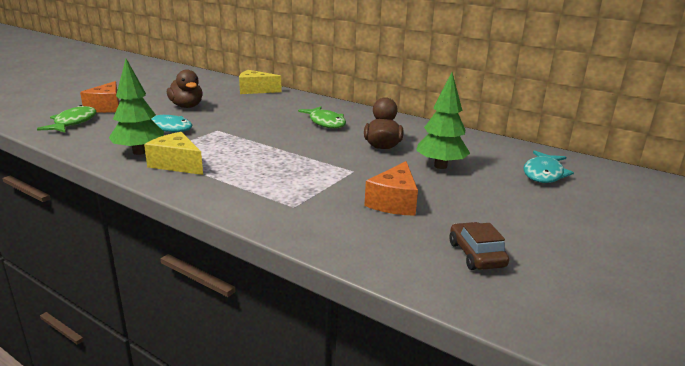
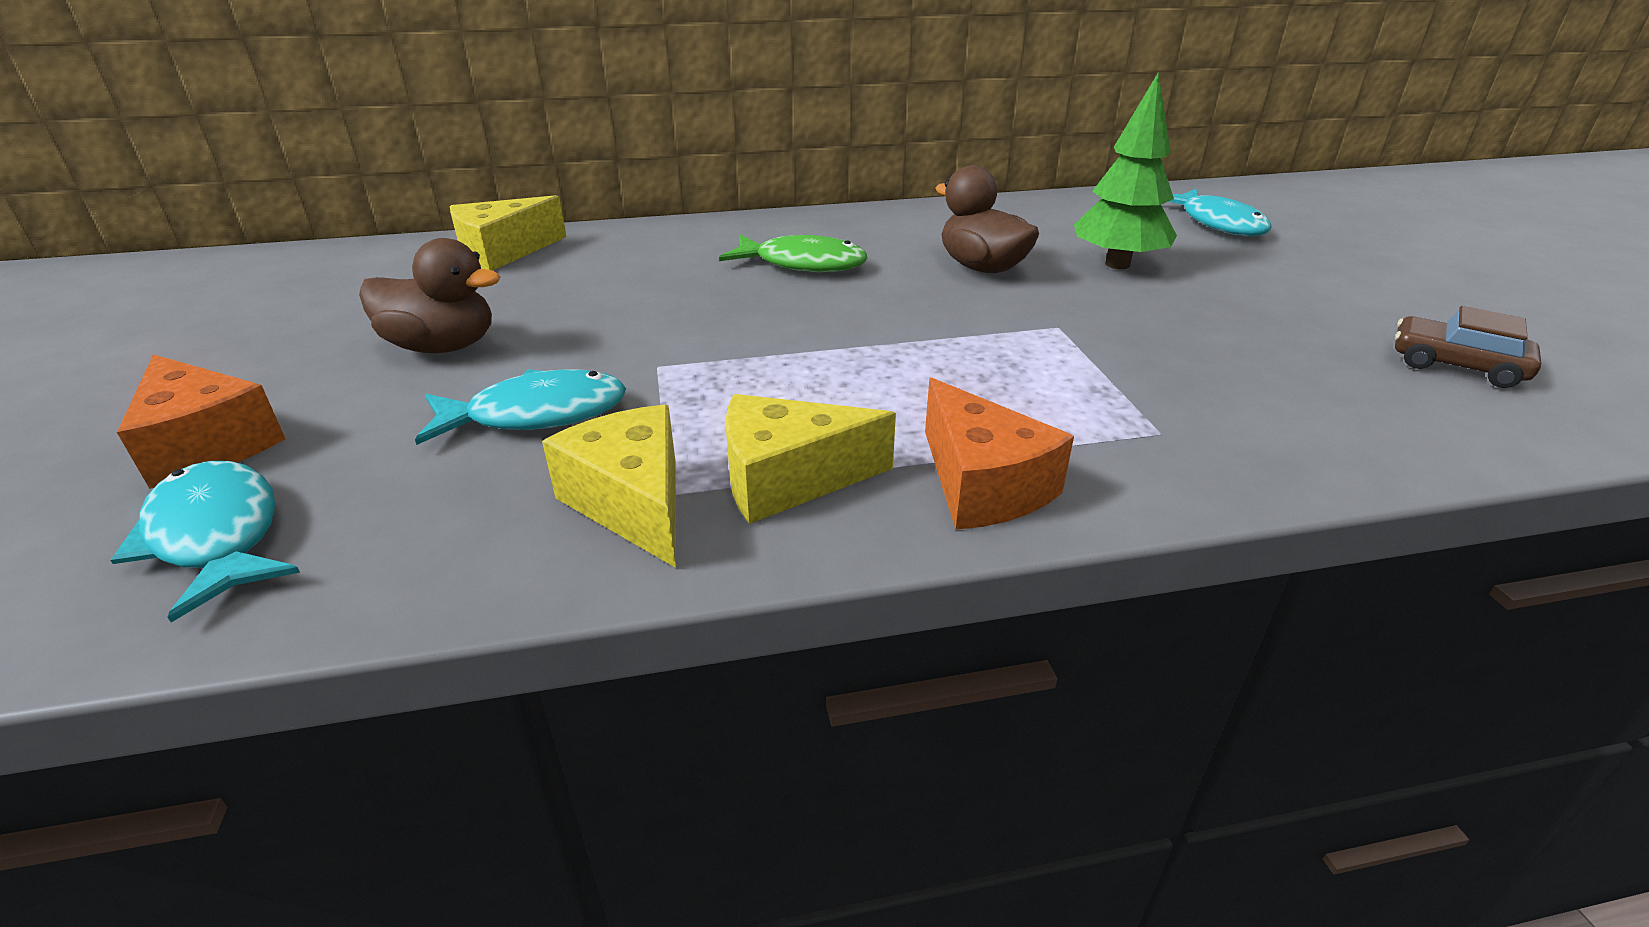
camera: 45 degrees left, 10 degrees up
green fish [37,105,96,133] -> turquoise fish [110,460,300,622]
green tree [109,59,164,155] -> yellow cheese [542,405,676,568]
orange cheese [364,161,418,216] -> orange cheese moved to [925,378,1074,530]

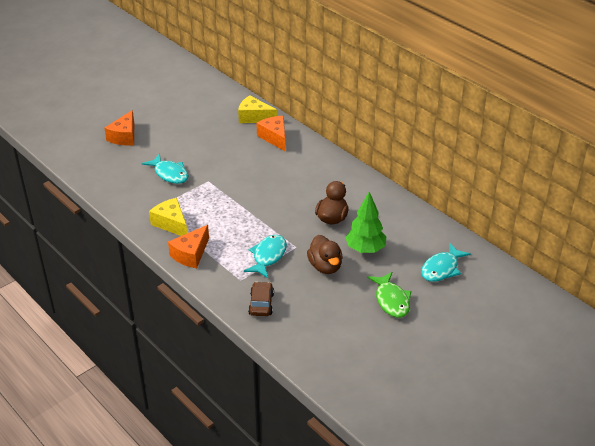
camera: 60 degrees right, 5 degrees up
turquoise fish [110,460,300,622] -> turquoise fish moved to [244,235,287,278]
brown duck [359,238,501,353] -> brown duck moved to [307,235,343,274]
yellow cheese [542,405,676,568] -> none
green fish [719,234,867,272] -> green fish moved to [367,272,411,318]
brown car [1395,306,1541,388] -> brown car moved to [248,282,274,316]
none -> orange cheese [257,116,285,151]

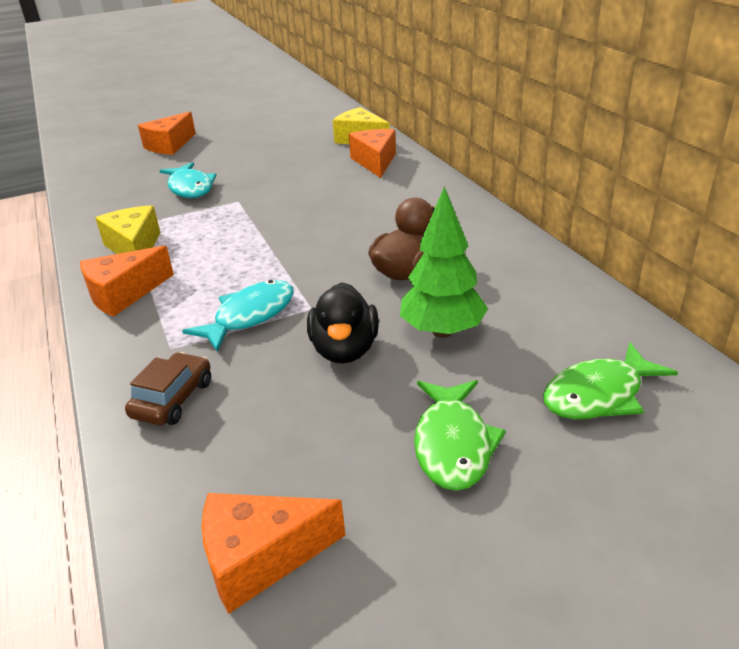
camera: 20 degrees right, 5 degrees down
brown duck [307,235,343,274] -> black duck [307,282,379,364]
turquoise fish [421,243,471,282] -> green fish [543,342,678,419]
none -> orange cheese [202,493,346,614]

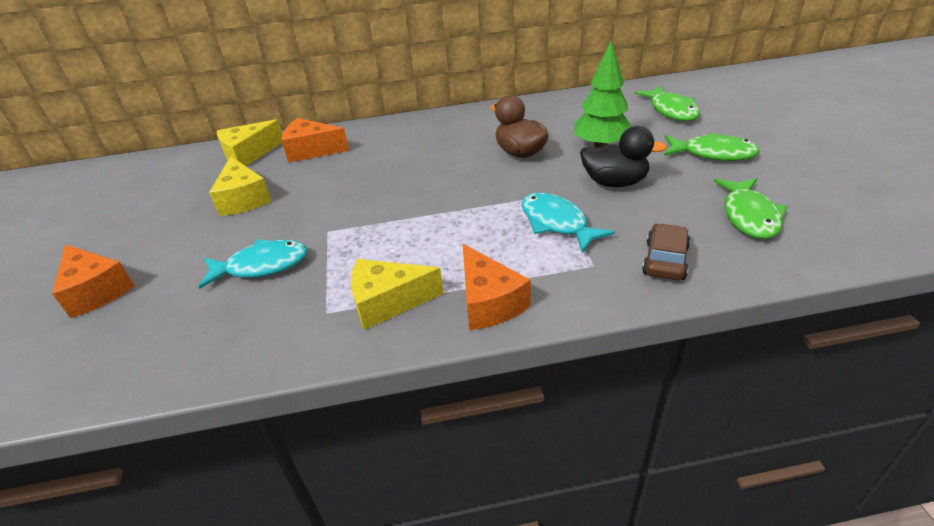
camera: 75 degrees left, 5 degrees up
brown car [125,352,211,425] -> brown car turned 75 degrees clockwise [642,223,690,280]
orange cheese [202,493,346,614] -> none
none -> yellow cheese [209,156,272,216]
none -> green fish [714,178,787,239]

